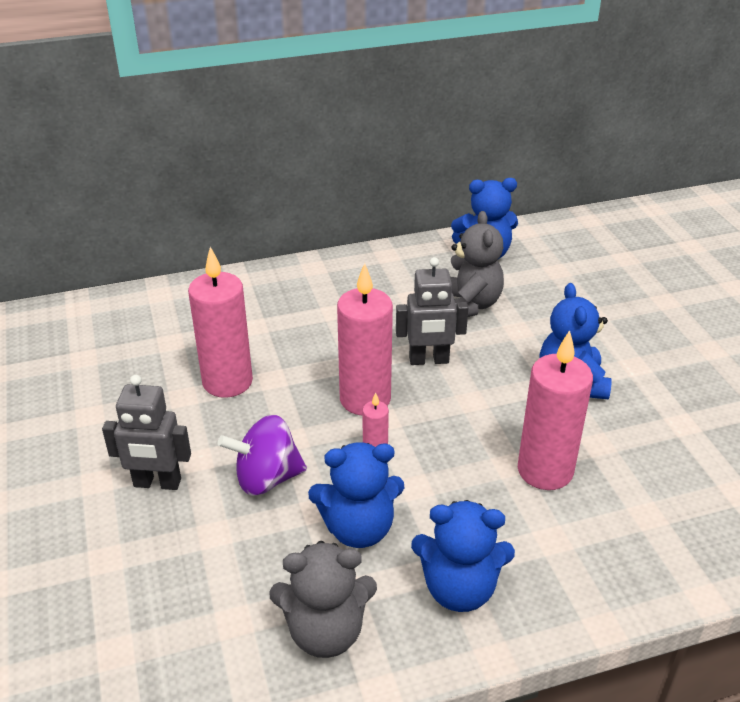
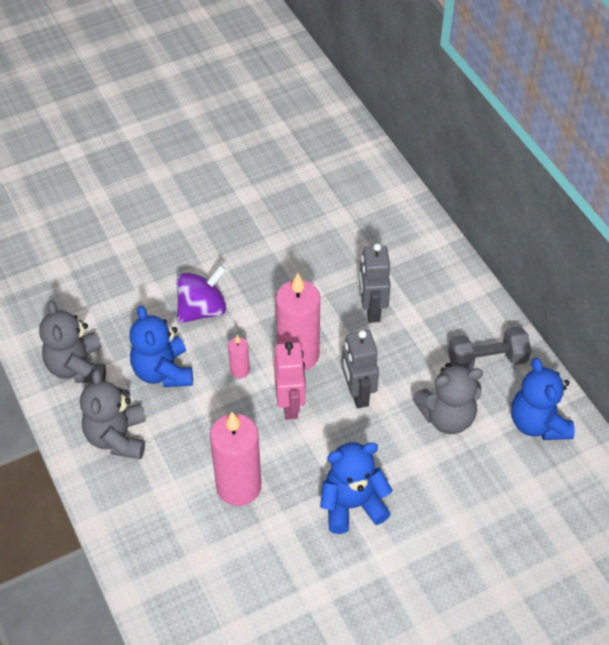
camera: 80 degrees right, 15 degrees up
grey robot [102,375,191,490] -> grey robot moved to [359,243,391,323]
pink candle [188,247,253,398] -> none
purple spinning top [218,415,307,496] -> purple spinning top turned 75 degrees clockwise [176,265,226,324]
blue teddy bear [411,500,515,612] -> grey teddy bear [80,369,146,459]
none -> pink robot [274,342,306,420]
none -> grey dumbbell [448,326,531,370]

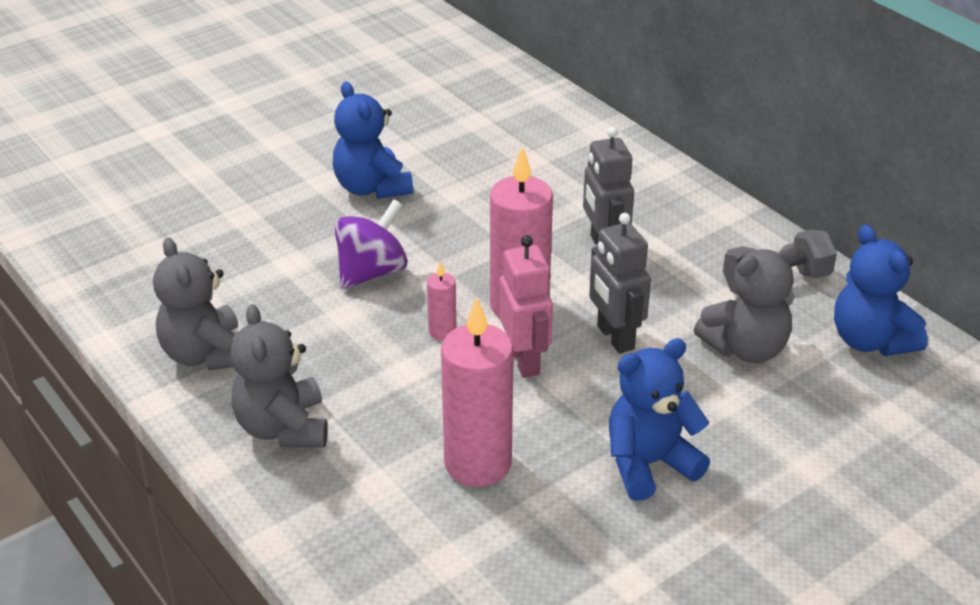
camera: 10 degrees left, 15 degrees down
blue teddy bear [129,306,193,387] -> blue teddy bear moved to [333,81,413,199]

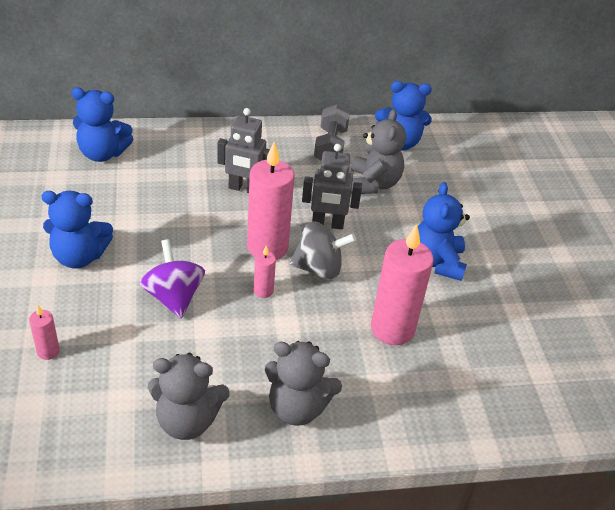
camera: 65 degrees left, 5 degrees up
pink robot [499,235,553,378] -> grey spinning top [289,221,356,280]
none -> pink candle [29,305,60,360]
none -> blue teddy bear [71,87,133,162]

